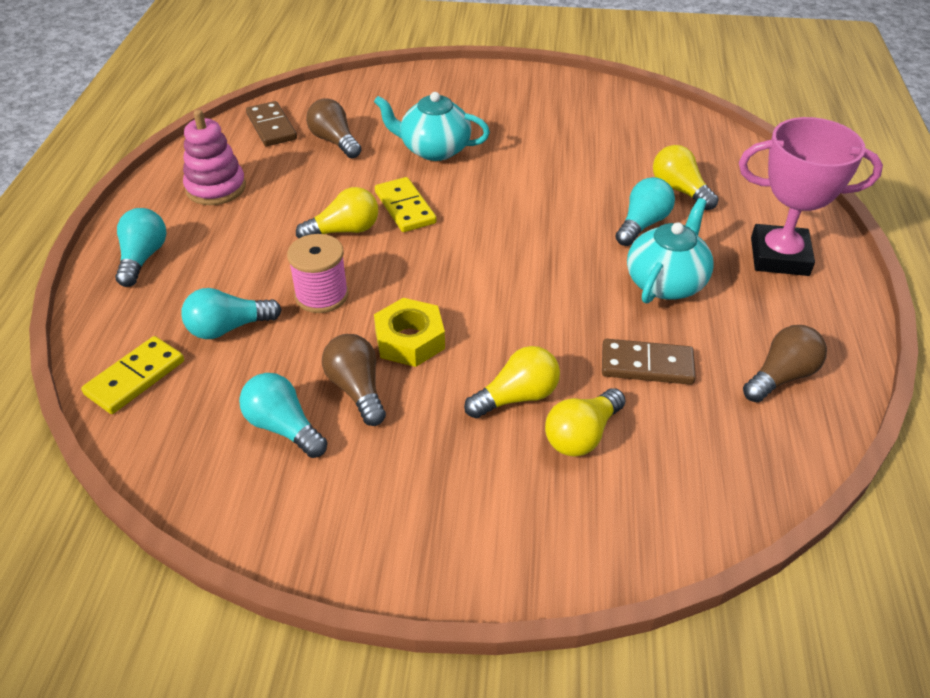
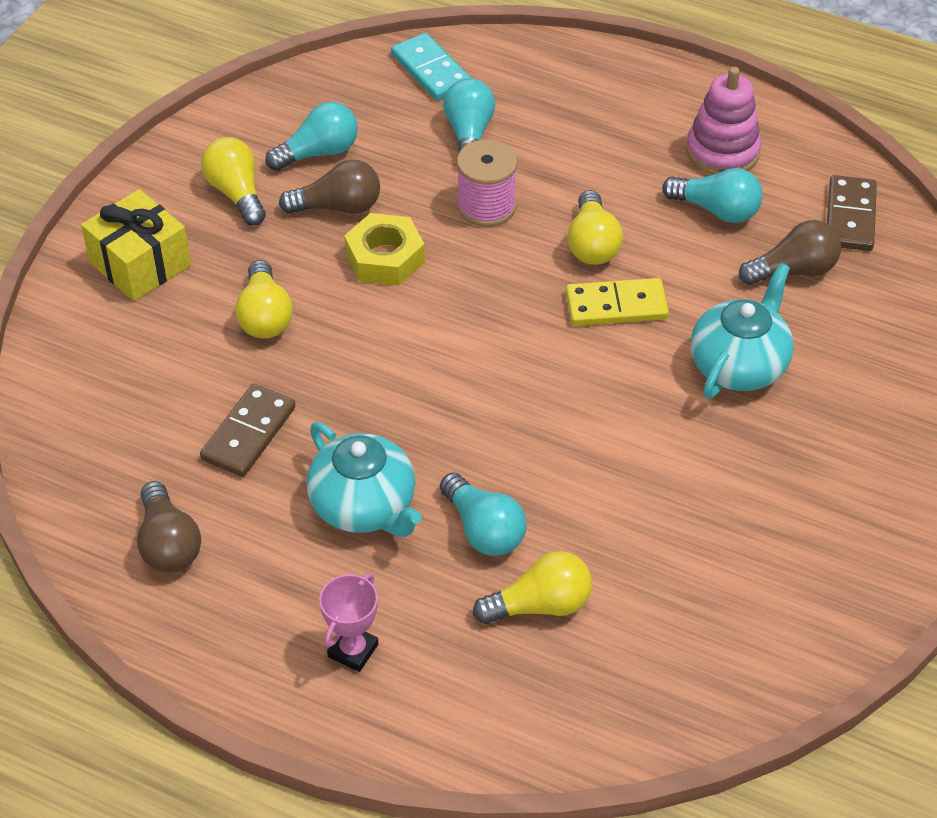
camera: 110 degrees right, 5 degrees up
yellow domino [81,336,184,414] -> turquoise domino [391,33,471,101]
turquoise light bulb [115,208,166,287] -> turquoise light bulb moved to [662,168,763,223]
brown domino [246,101,297,146] -> brown domino turned 75 degrees counterclockwise [827,175,877,251]
yellow light bulb [545,388,626,457] -> yellow light bulb moved to [201,137,266,226]
pink trophy [739,117,883,276] -> pink trophy [319,573,378,672], size x0.50
none -> yellow gift [81,189,191,301]

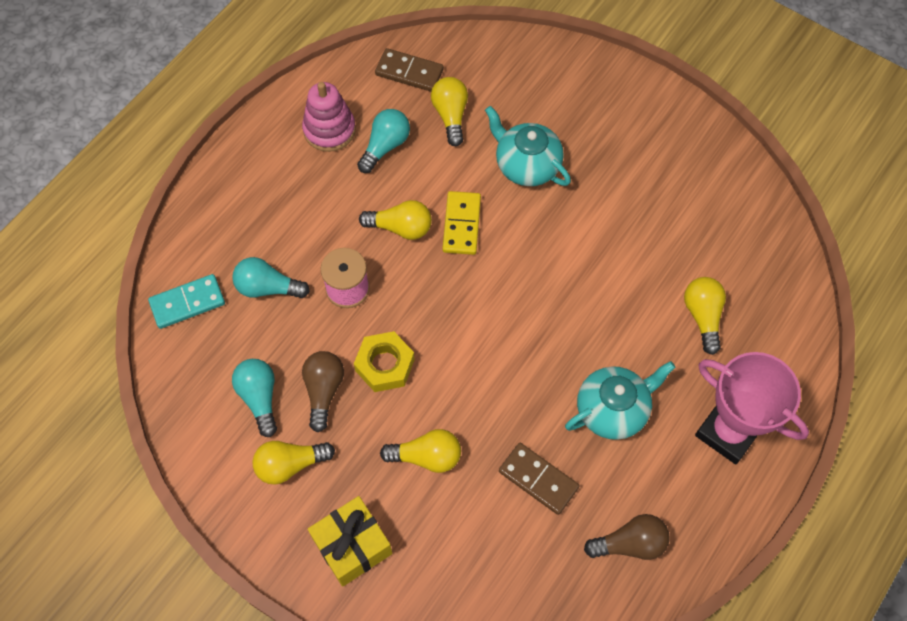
camera: 80 degrees left, 15 degrees up
pink trophy [319,573,378,672] -> pink trophy [695,352,809,464], size x2.01
turquoise light bulb [440,473,526,556] -> none
brown light bulb [739,220,841,285] -> yellow light bulb [431,77,468,146]

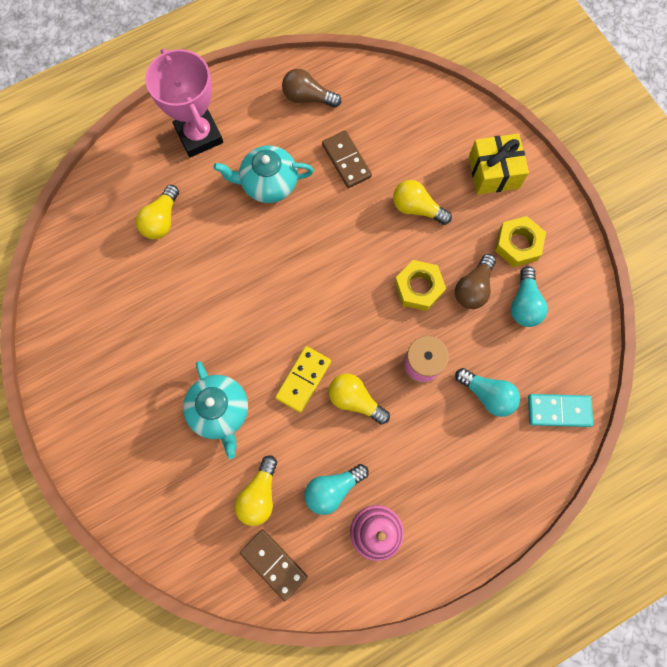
camera: 155 degrees left, 10 degrees up
yellow light bulb [252,441,335,485] -> yellow nut [495,216,546,267]

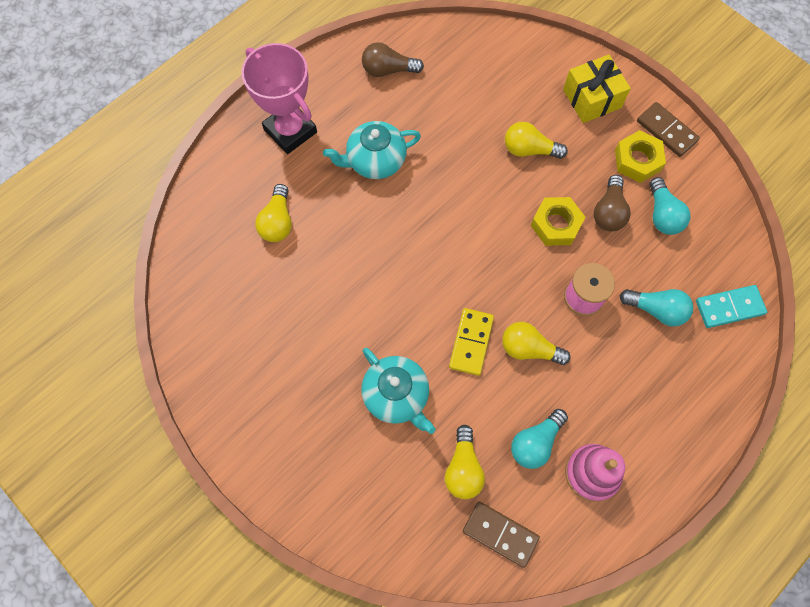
camera: 15 degrees left, 5 degrees down
brown domino [322,130,372,188] -> brown domino moved to [637,102,700,157]

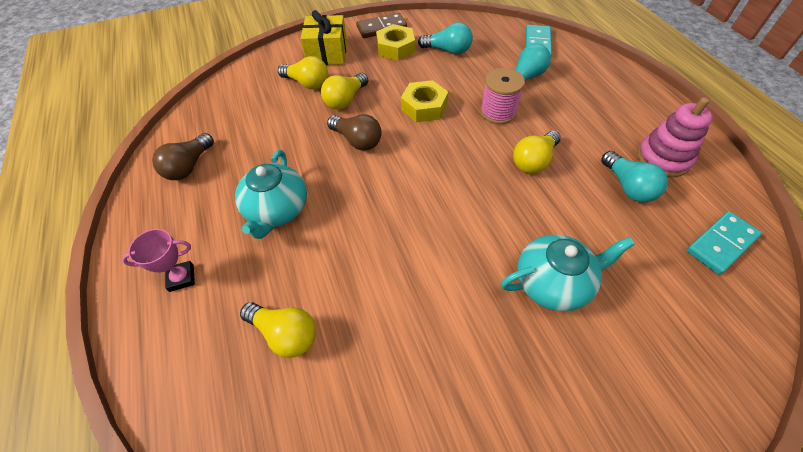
camera: 65 degrees left, 15 degrees down
pink trophy [241,43,317,154] -> pink trophy [122,229,195,292], size x0.50
yellow light bulb [445,425,485,499] -> yellow light bulb moved to [278,56,328,89]
yellow domino [449,308,494,376] -> none
brown domino [463,501,540,568] -> turquoise domino [686,211,762,275]
brown light bulb [594,175,631,231] -> brown light bulb moved to [327,114,381,151]

